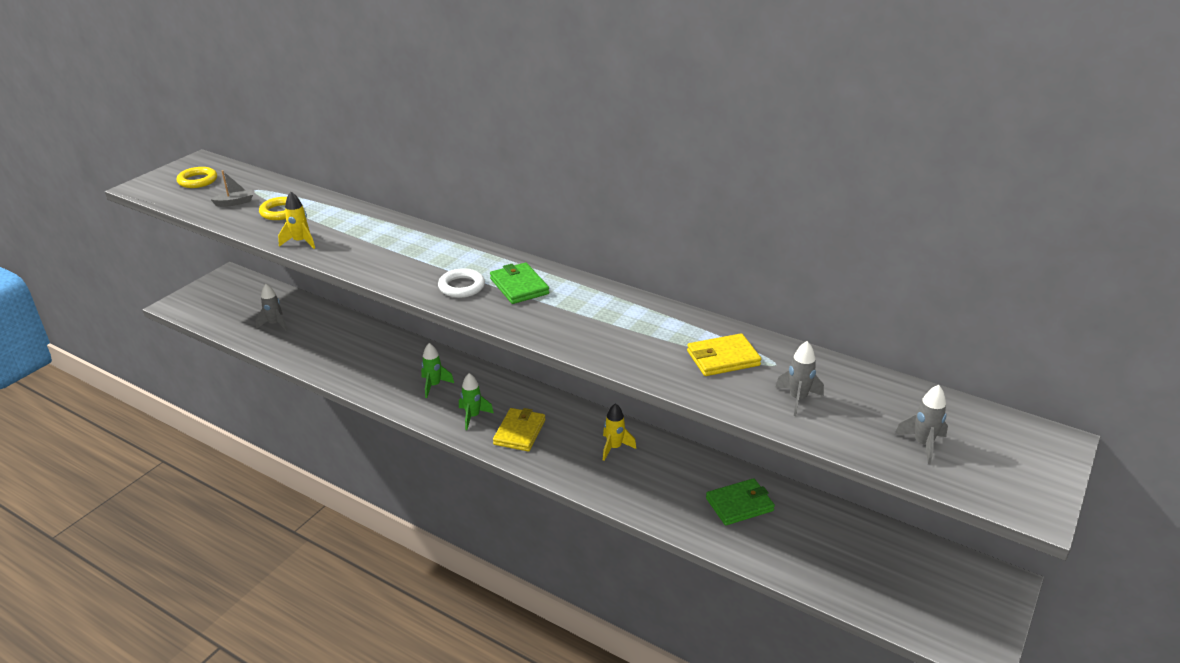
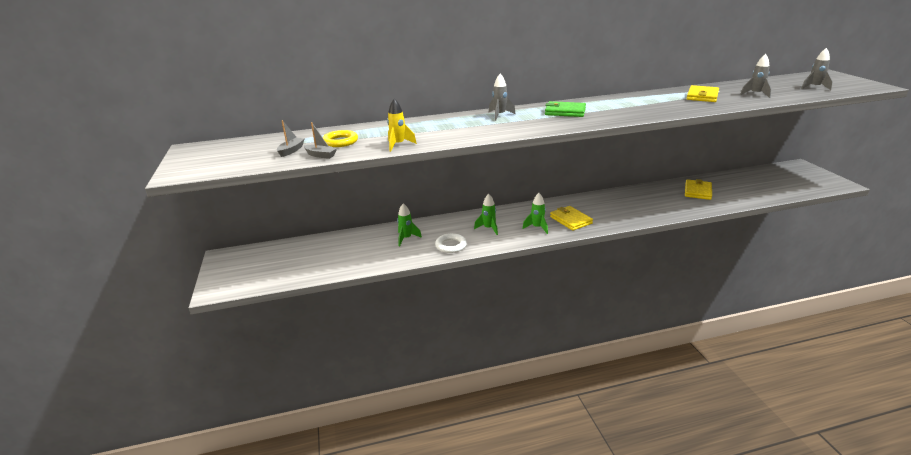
camera: 45 degrees left, 5 degrees down
yellow ring [177,167,217,188] -> none
grey rocket [255,284,287,331] -> grey rocket moved to [489,74,516,121]
white ring [438,268,485,298] -> white ring moved to [435,233,467,253]
yellow rocket [603,403,636,461] -> none
green wallet [706,478,775,525] -> yellow wallet [685,179,712,200]
none -> grey boat [303,122,337,159]
none -> green rocket [397,203,422,246]

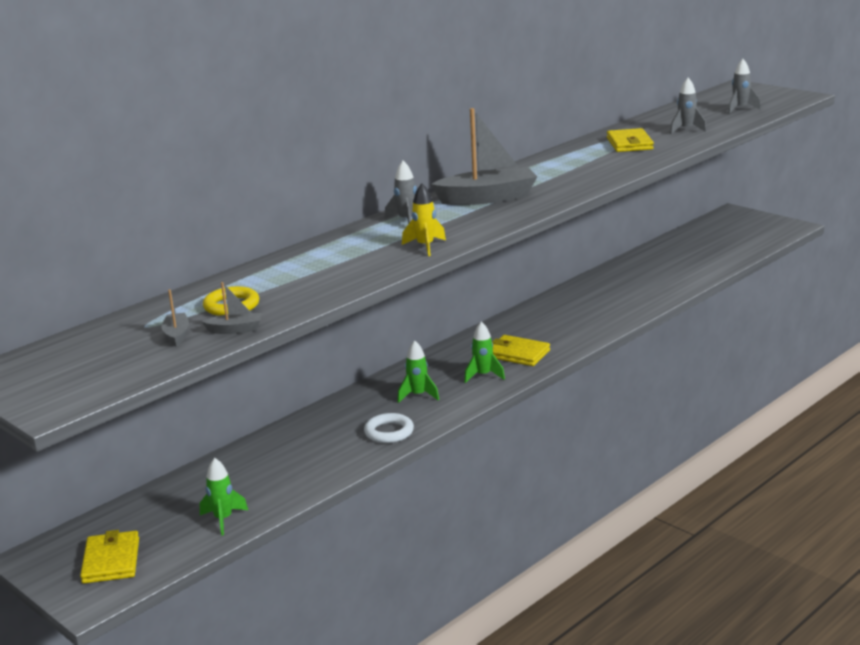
camera: 30 degrees left, 5 degrees down
yellow rocket [387,99,417,152] -> yellow rocket moved to [402,183,446,256]
green rocket [397,203,422,246] -> green rocket moved to [200,458,248,535]
green wallet [545,101,586,117] -> grey boat [431,108,537,205]
yellow wallet [685,179,712,200] -> yellow wallet moved to [80,530,139,584]

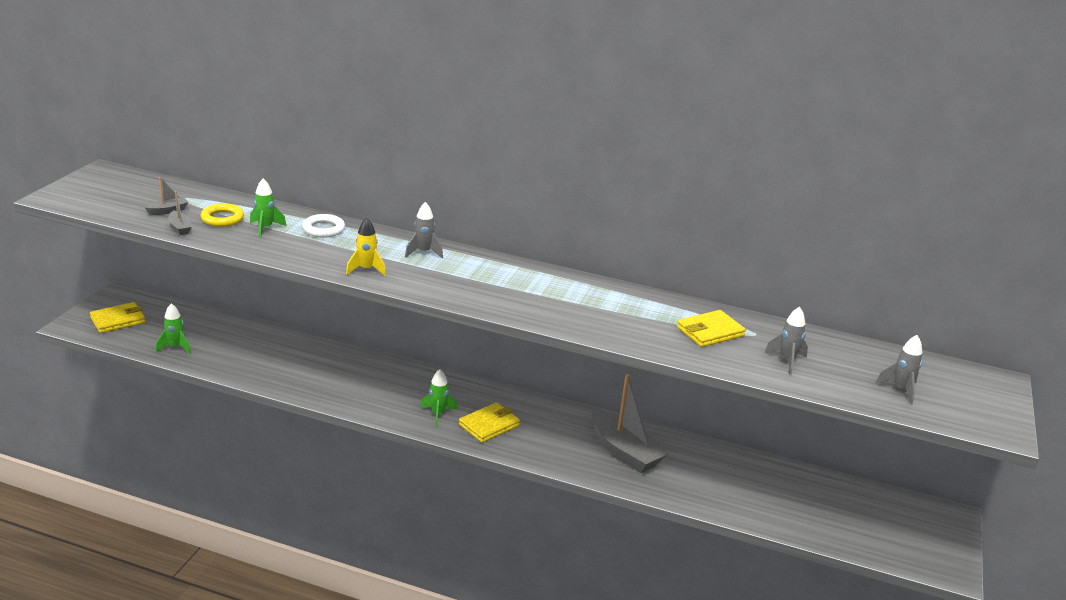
camera: 60 degrees right, 5 degrees up
white ring [364,413,414,443] -> white ring moved to [302,214,345,238]
green rocket [397,340,439,403] -> green rocket moved to [250,178,286,238]
grey boat [431,108,537,205] -> grey boat moved to [592,374,668,473]
yellow wallet [492,335,550,366] -> yellow wallet turned 45 degrees clockwise [459,402,520,443]

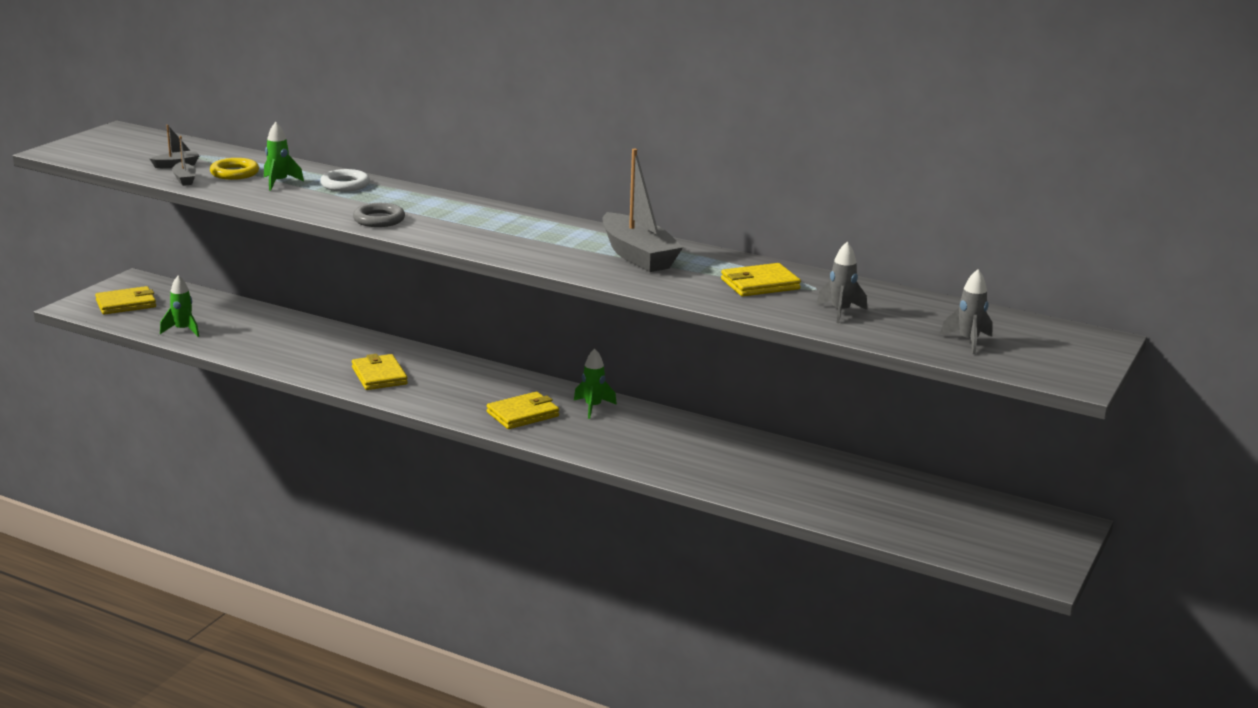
camera: 10 degrees right, 5 degrees down
yellow rocket [346,217,386,276] -> grey ring [353,203,405,227]
grey rocket [405,202,443,258] -> none
green rocket [420,369,457,427] -> green rocket moved to [574,349,617,419]
grey boat [592,374,668,473] -> grey boat moved to [602,149,683,272]
none -> yellow wallet [352,354,408,390]

